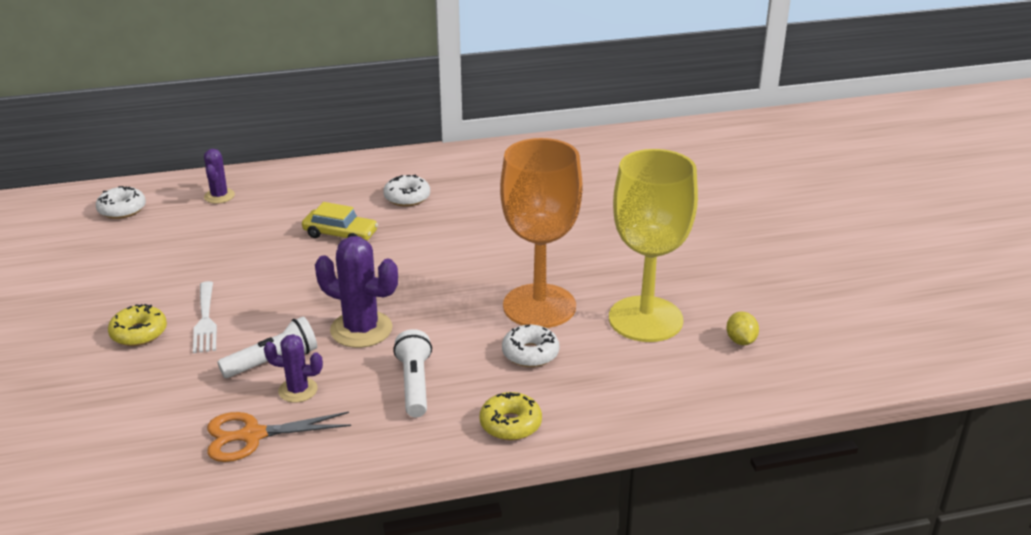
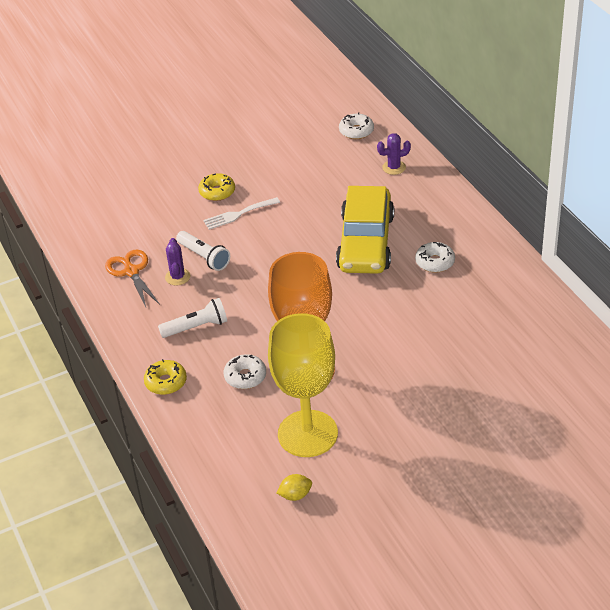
camera: 80 degrees right, 10 degrees up
yellow car [302,202,378,240] -> yellow car [336,186,394,274], size x2.04
purple cactus [315,236,398,348] -> none

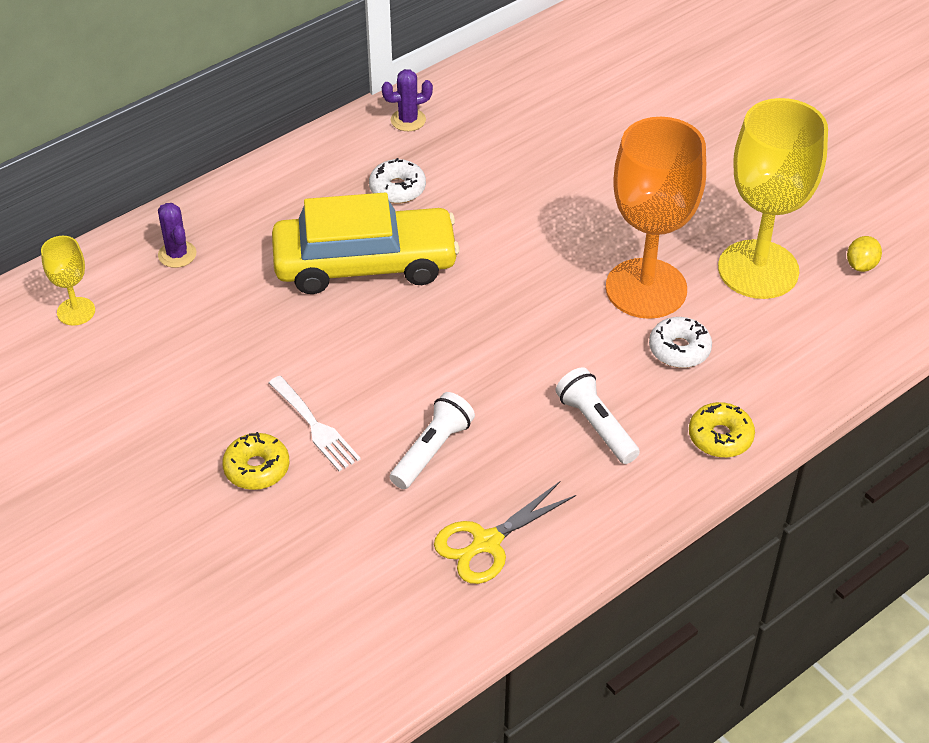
camera: 105 degrees left, 5 degrees up
orange scissors [105,250,160,307] -> yellow scissors [434,481,576,584]
purple cactus [165,238,190,285] -> purple cactus moved to [382,69,433,131]
yellow lemon [277,474,312,501] -> yellow lemon turned 60 degrees clockwise [847,236,882,272]
white donut [339,113,374,139] -> yellow goblet [41,236,95,326]

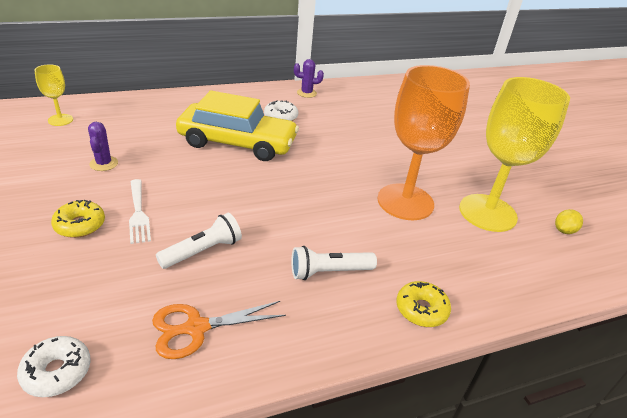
camera: 15 degrees right, 10 degrees down
purple cactus [158,203,196,268] -> purple cactus moved to [88,122,118,171]
yellow scissors [434,481,576,584] -> orange scissors [152,301,286,359]
white flashlight [556,367,640,464] -> white flashlight turned 90 degrees counterclockwise [291,246,377,280]
white donut [649,317,712,368] -> white donut moved to [17,336,91,397]

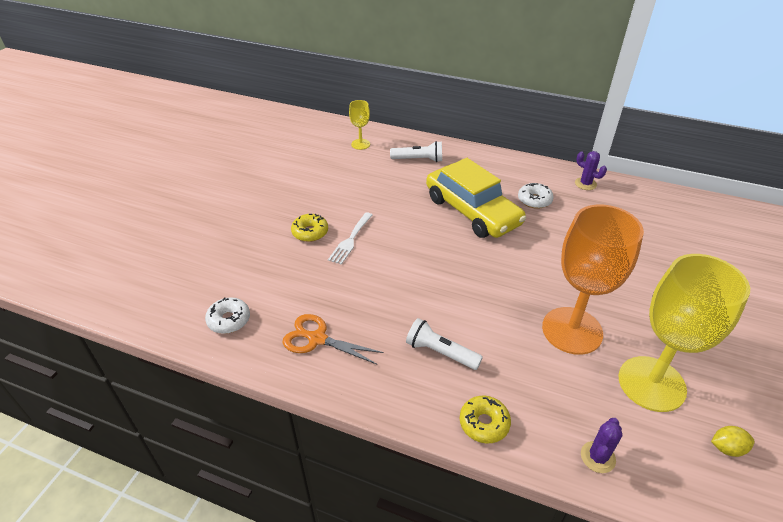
camera: 45 degrees right, 5 degrees up
purple cactus [88,122,118,171] -> purple cactus moved to [581,418,622,473]
white flashlight [156,213,242,269] -> white flashlight moved to [390,141,442,162]

